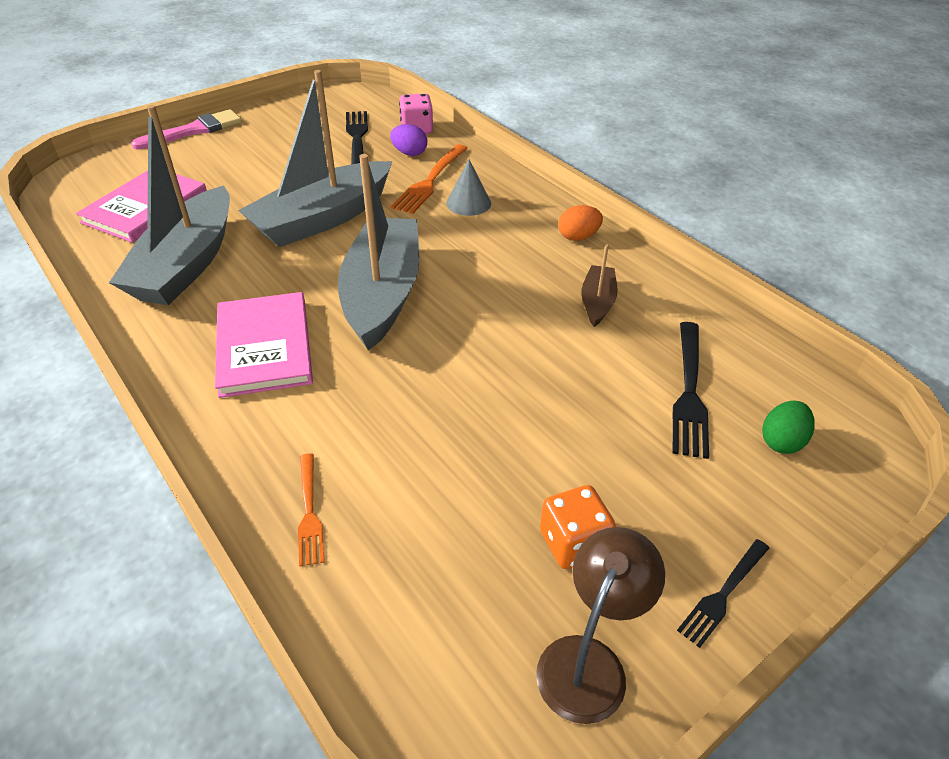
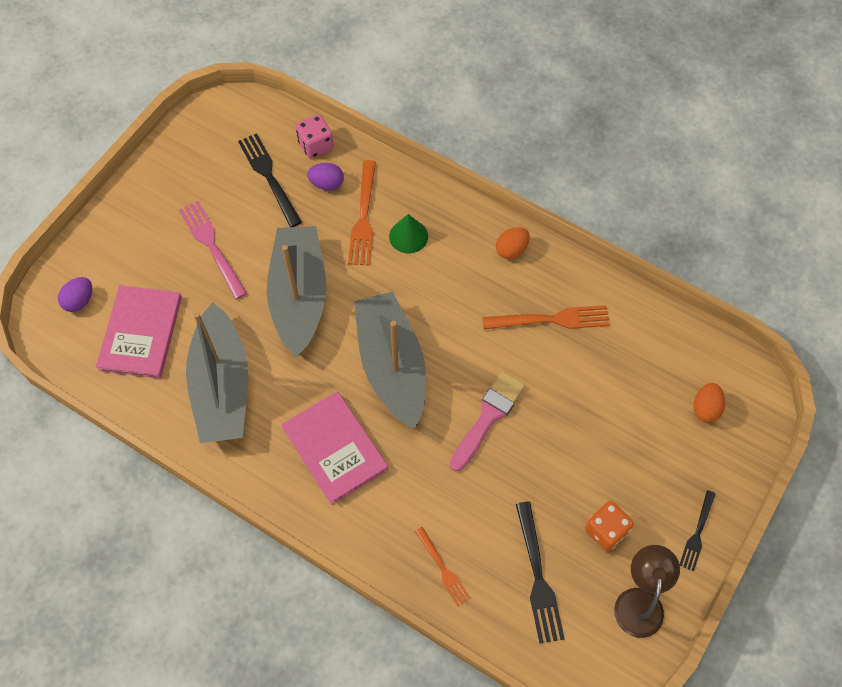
camera: 20 degrees left, 20 degrees up
pink brush [131,109,242,150] -> pink brush moved to [450,371,525,472]
grey boat [238,70,392,247] -> grey boat turned 150 degrees clockwise [267,226,326,357]
grey cone [446,160,491,216] -> green cone [389,214,428,253]
brown boat [581,244,618,327] -> orange fork [482,305,610,329]
black fork [673,322,709,459] -> black fork moved to [516,501,565,644]
green egg [762,401,814,454] -> orange egg [693,383,725,422]
none -> purple egg [58,277,92,312]
none -> pink fork [179,201,247,299]

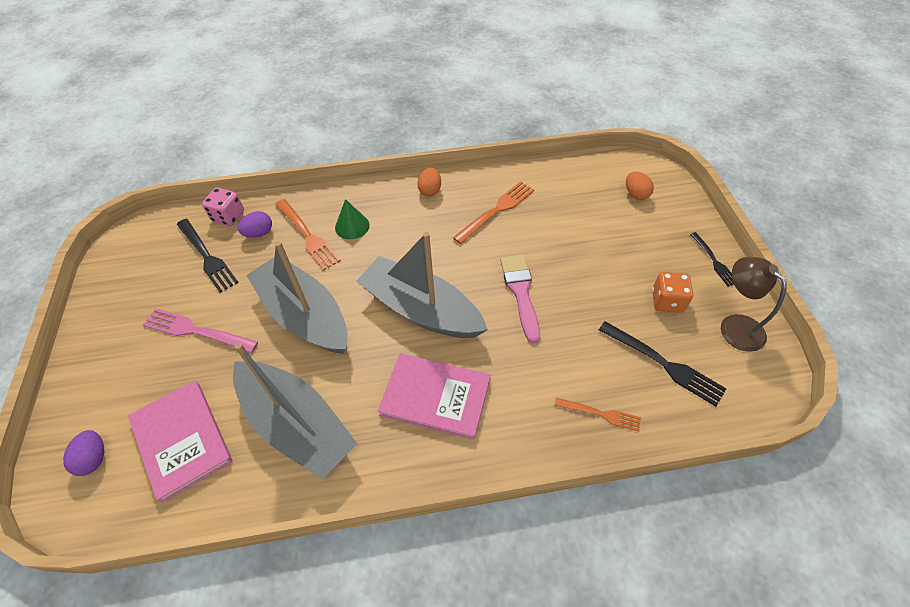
camera: 40 degrees left, 10 degrees down
black fork [238,133,302,227] -> black fork turned 150 degrees counterclockwise [177,219,239,293]

